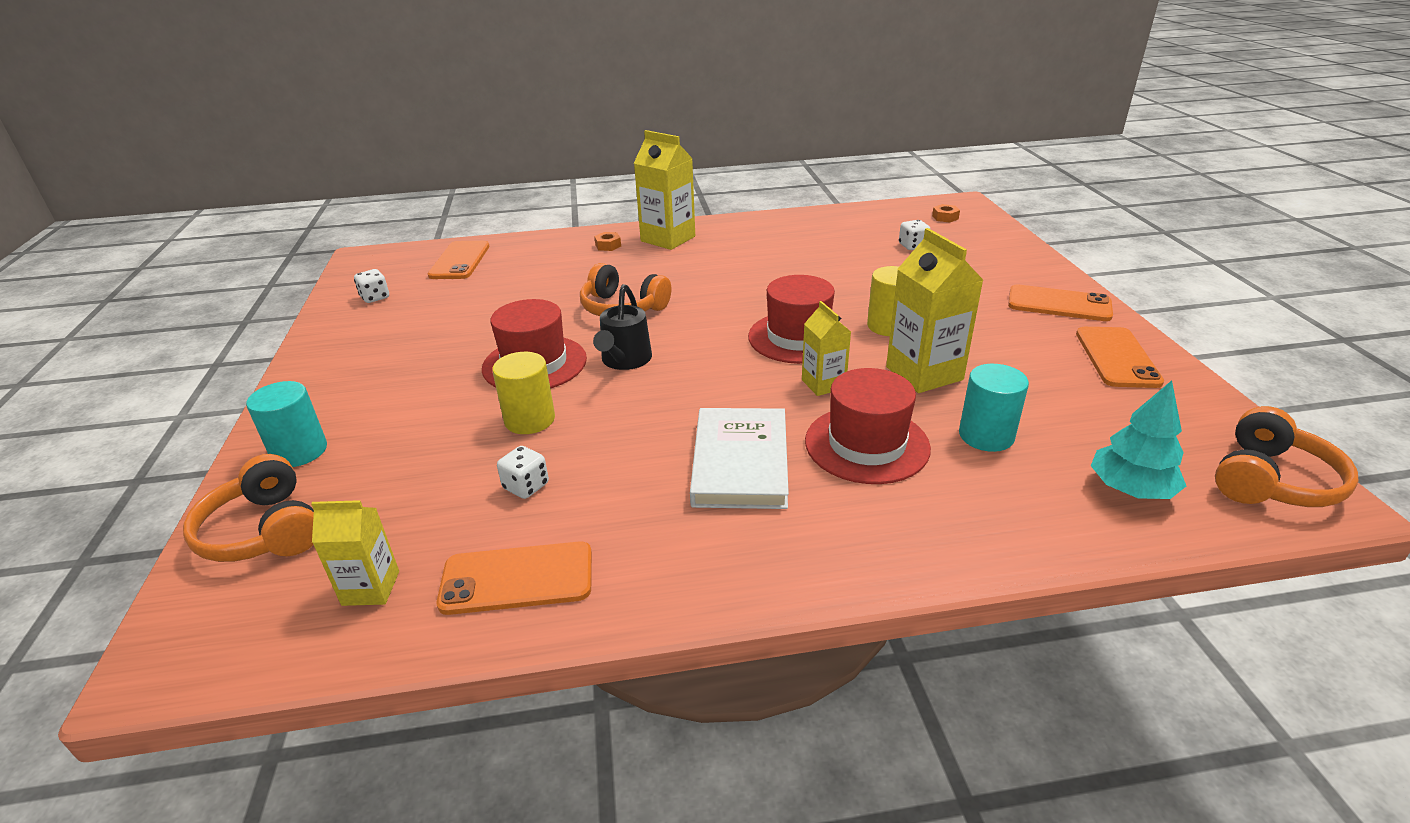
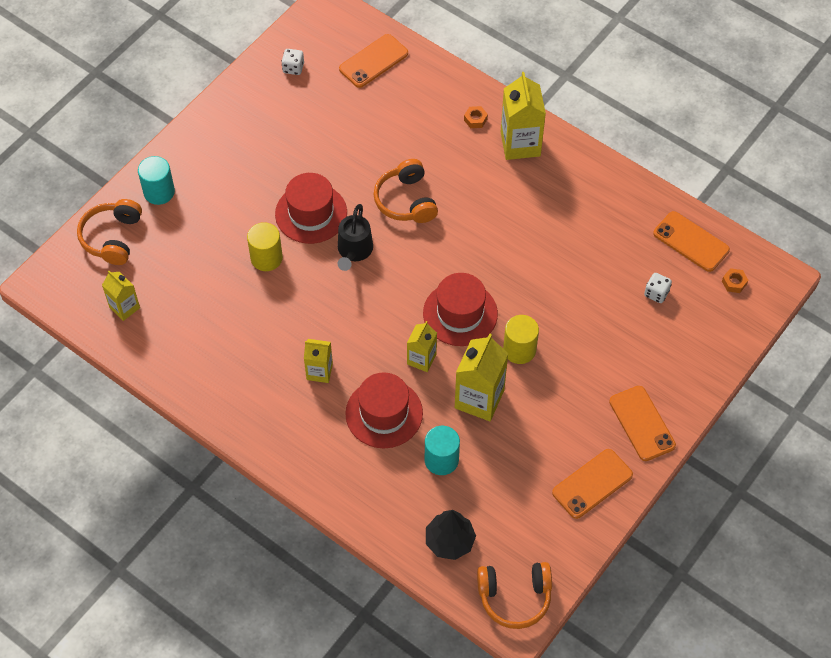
camera: 45 degrees right, 25 degrees up
orange phone [437,542,592,615] -> orange phone moved to [653,211,730,272]
white dice [497,446,549,499] -> none
black watering can [593,284,652,370] -> black watering can turned 45 degrees counterclockwise [338,204,373,271]
white book [690,408,789,509] -> yellow carton [304,339,333,383]
turquoise tree [1091,380,1186,499] -> black tree [426,510,476,560]

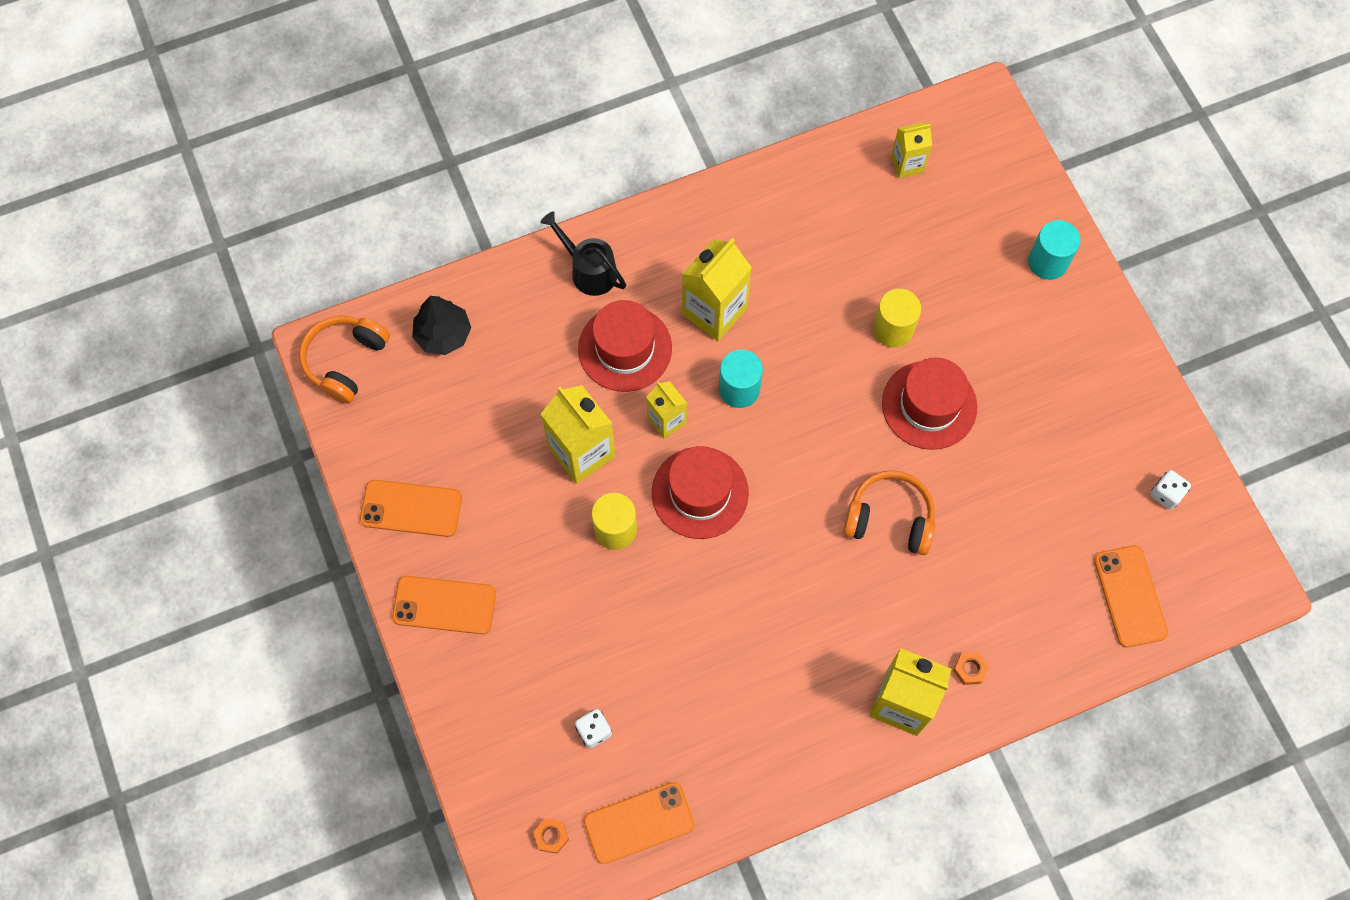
camera: 120 degrees right, 10 degrees up
orange headphones [77,199,142,265] -> none
yellow carton [304,339,333,383] -> yellow carton [682,238,752,341], size x1.70
black watering can [338,204,373,271] -> black watering can moved to [540,211,626,296]
turquoise cylinder [425,426,460,475] -> turquoise cylinder moved to [719,350,763,408]
orange phone [552,449,633,519] -> orange phone turned 75 degrees counterclockwise [360,480,462,537]

